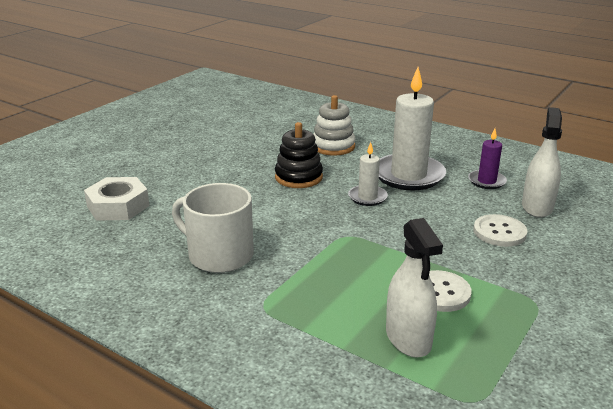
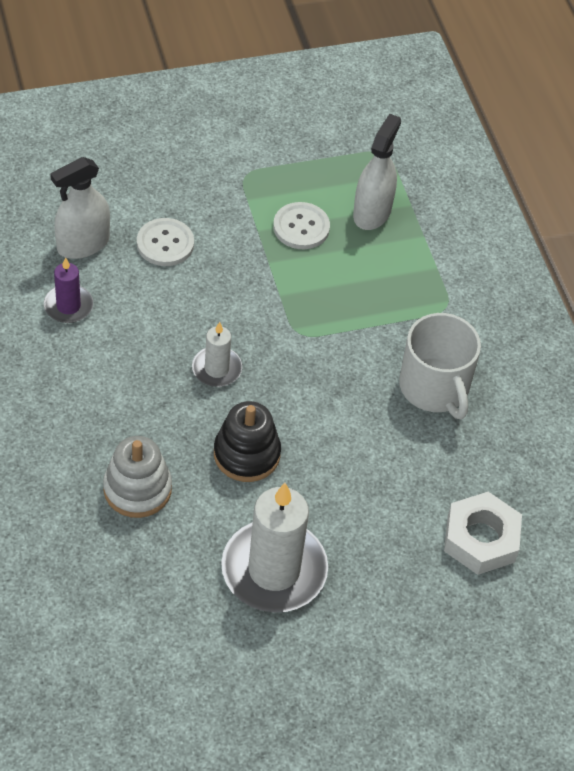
camera: 145 degrees left, 25 degrees up
white candle [379,67,446,190] -> white candle moved to [221,483,328,613]

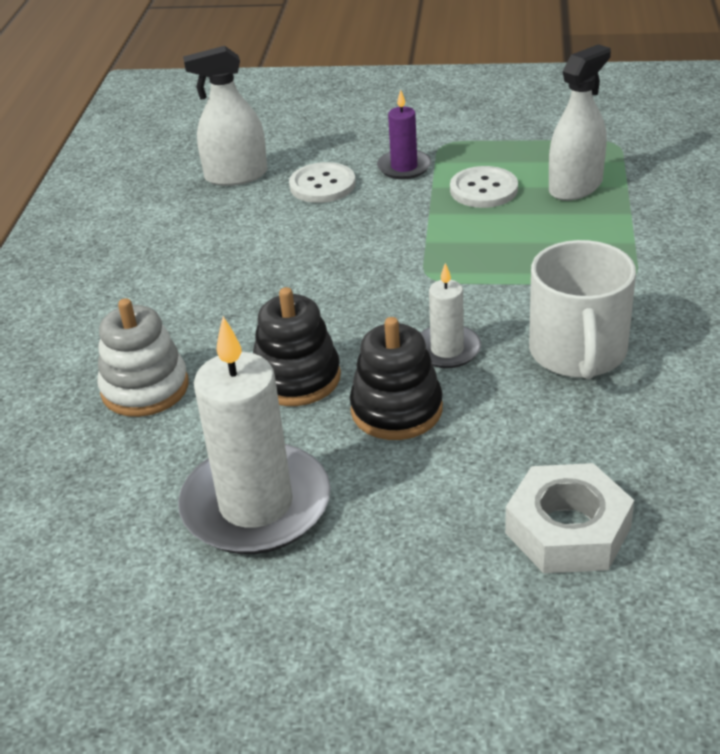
camera: 30 degrees right, 15 degrees down
purple candle [44,257,93,323] -> purple candle moved to [377,90,431,179]
white candle [192,322,242,387] -> white candle moved to [421,263,481,368]
none -> black stacking toy [350,317,443,440]

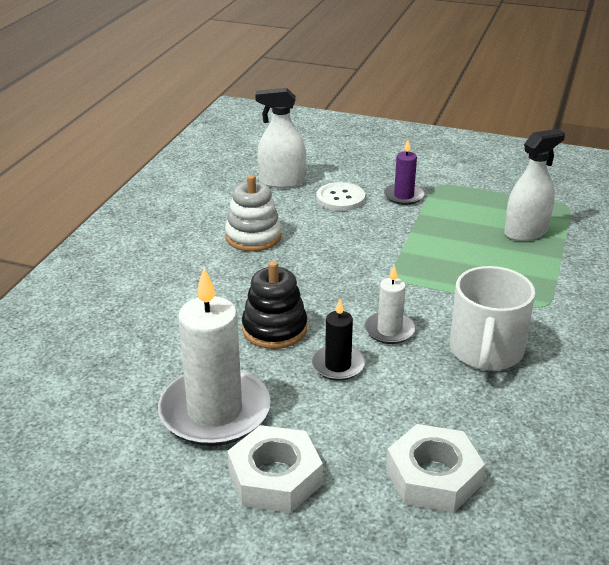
camera: 10 degrees right, 5 degrees down
white stacking toy [97,298,189,417] -> white stacking toy moved to [225,175,282,252]
black stacking toy [350,317,443,440] -> black candle [311,299,365,381]
white button [450,166,518,208] -> none
none -> white nut [227,425,323,513]

